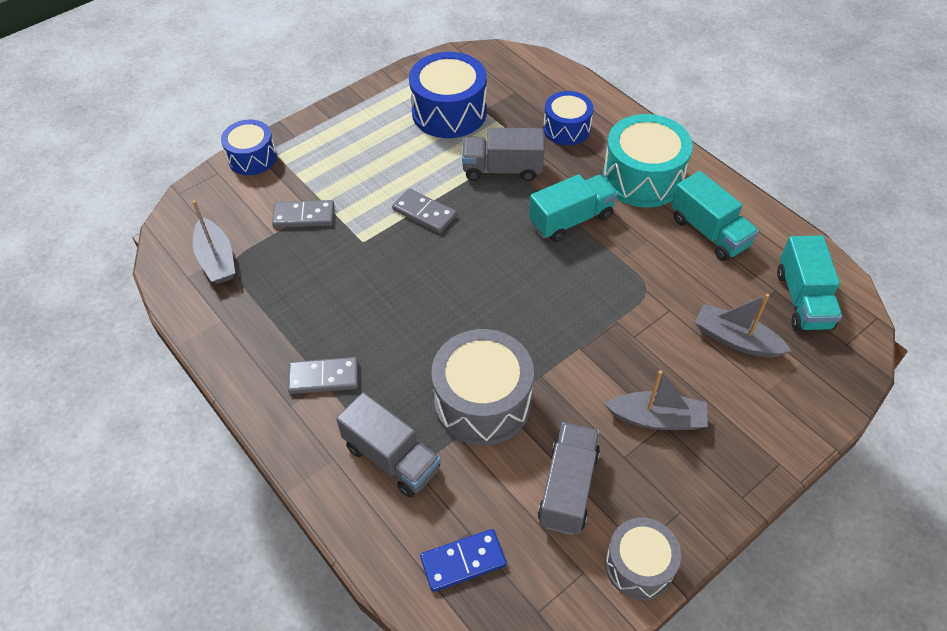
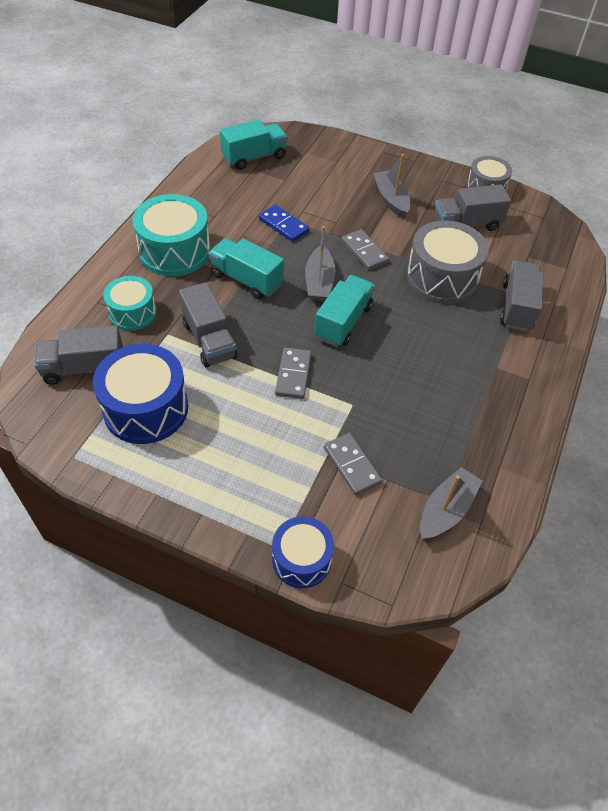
camera: 120 degrees left, 0 degrees up
grey domino [288,357,358,394] -> grey domino moved to [342,229,389,270]
blue domino [420,529,507,592] -> blue domino moved to [259,205,309,242]
blue drum [543,91,593,145] -> turquoise drum [103,276,157,331]
turquoise truck [671,171,759,261] -> turquoise truck moved to [315,275,375,347]
grey boat [695,294,791,358] -> grey boat moved to [305,226,336,301]
none -> grey truck [34,325,123,385]

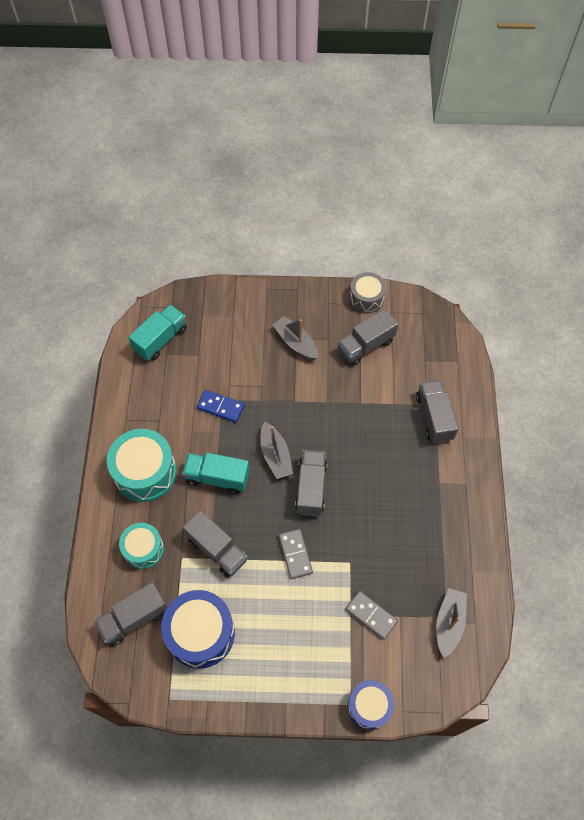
camera: 20 degrees left, 10 degrees up
turquoise truck [315,275,375,347] -> grey truck [295,450,327,516]
grey domino [342,229,389,270] -> none
grey drum [406,220,488,304] -> none

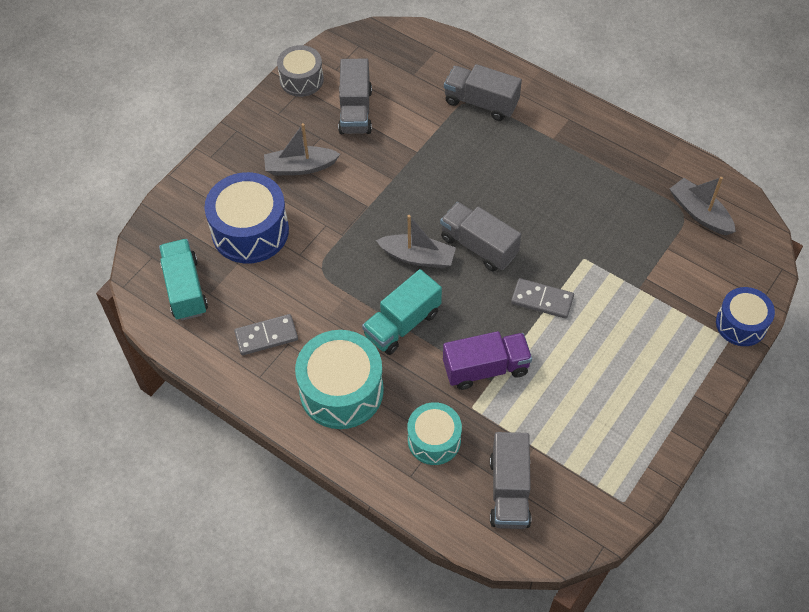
camera: 55 degrees left, 5 degrees down
blue drum [161,590,235,669] -> blue drum moved to [205,172,289,264]
grey truck [182,510,248,578] -> purple truck [443,331,532,390]
blue domino [197,390,244,423] -> none
grey domino [346,591,398,640] -> grey domino moved to [234,314,298,355]

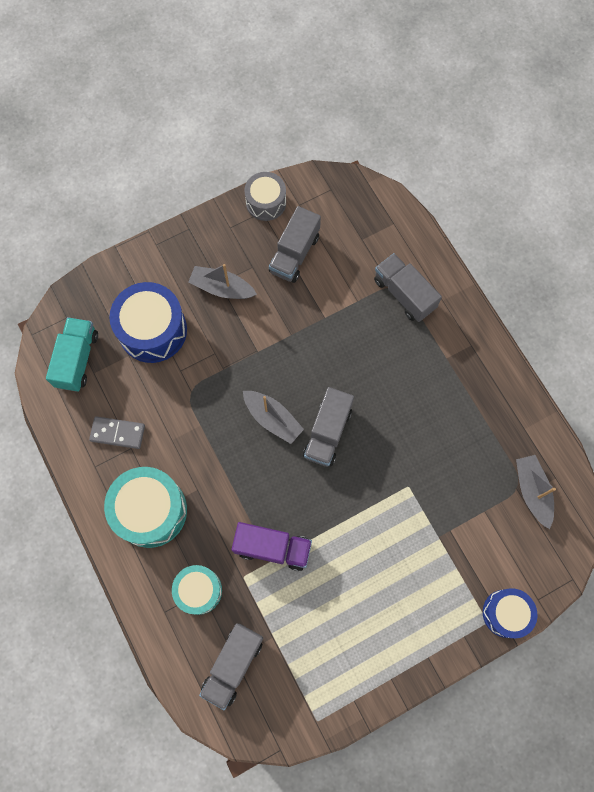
camera: 25 degrees right, 15 degrees up
turquoise truck [362,269,442,355] -> none
grey truck [440,202,521,271] -> grey truck turned 135 degrees counterclockwise [303,387,354,467]
grey domino [511,278,574,319] -> none

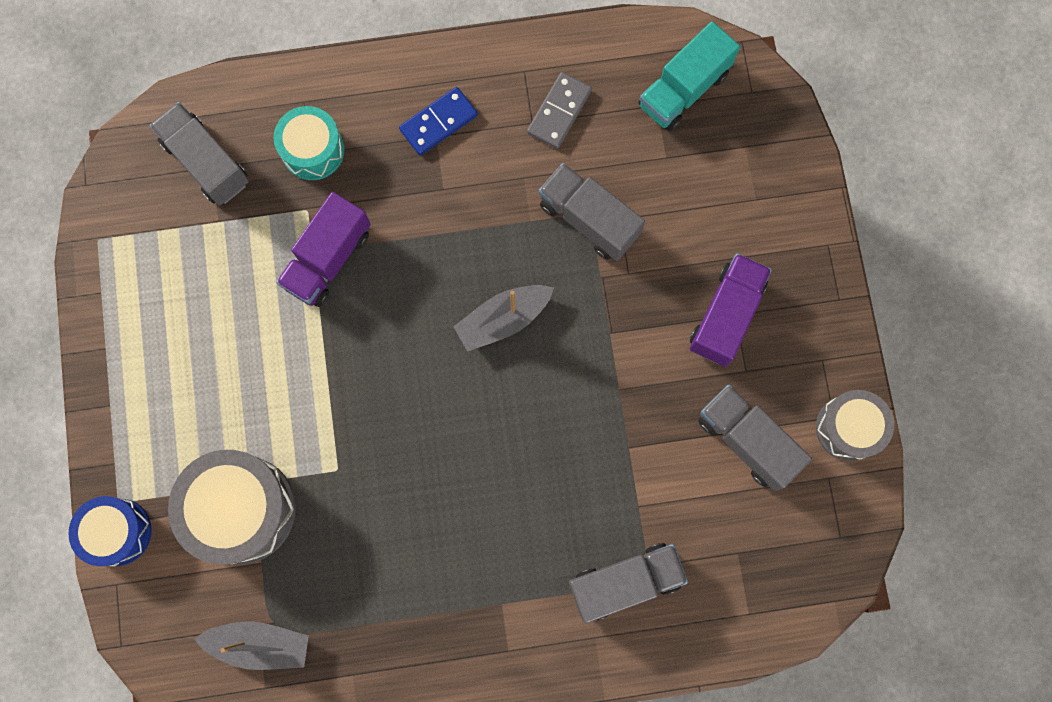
camera: 110 degrees right, 5 degrees up
turquoise truck [46,317,98,392] -> turquoise truck turned 105 degrees clockwise [638,21,740,131]
turquoise drum [104,467,187,548] -> blue domino [399,87,478,155]
blue drum [109,282,187,363] -> none
grey boat [188,264,257,299] -> purple truck [690,253,772,367]
grey truck [303,387,354,467] -> grey truck moved to [539,163,645,261]
none -> grey drum [168,450,296,564]

